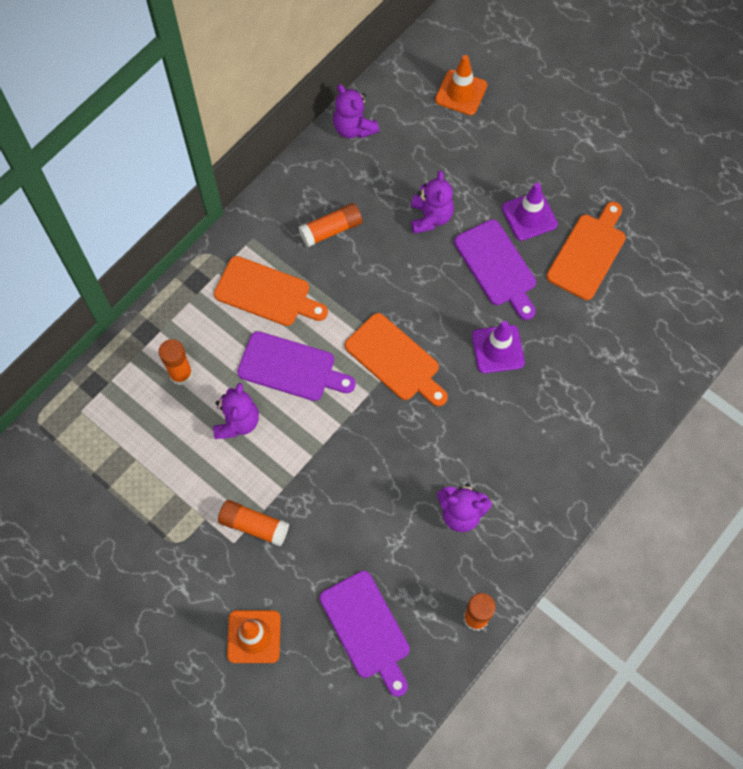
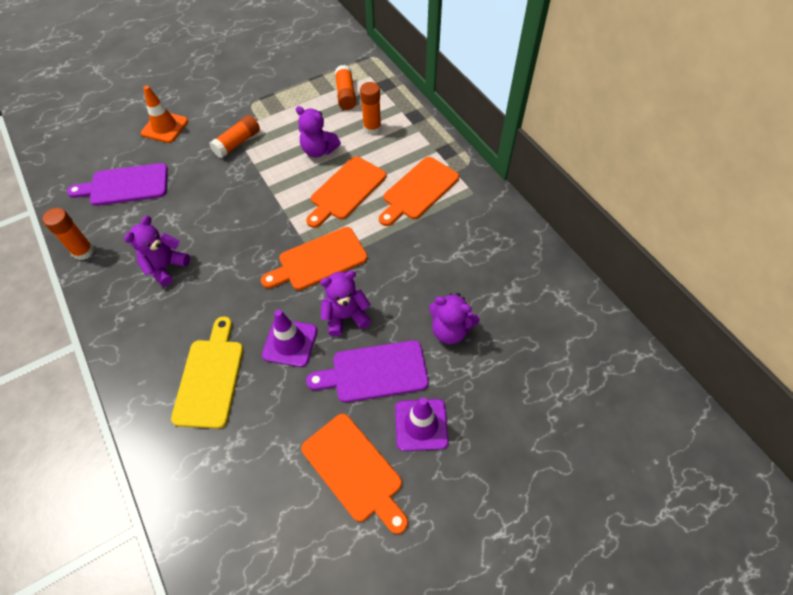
camera: 110 degrees right, 10 degrees down
purple cutting board [237,331,356,401] -> orange cutting board [306,156,386,228]
orange glue stick [298,203,362,247] -> orange glue stick moved to [335,65,356,110]
purple teddy bear [333,84,379,139] -> purple teddy bear moved to [320,271,371,337]
orange traffic cone [435,55,487,115] -> none
none -> yellow cutting board [171,316,243,429]

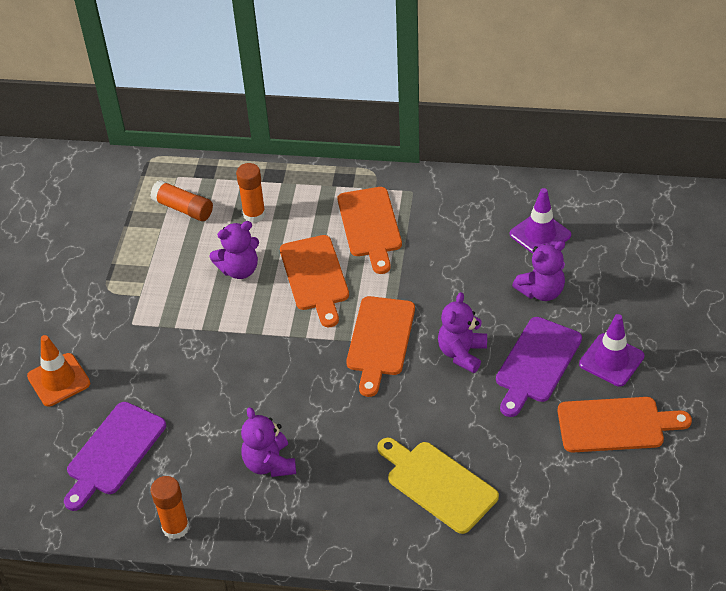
camera: 50 degrees left, 10 degrees down
orange glue stick [209,115,260,158] -> none
purple traffic cone [262,310,317,367] -> purple traffic cone moved to [510,188,571,254]

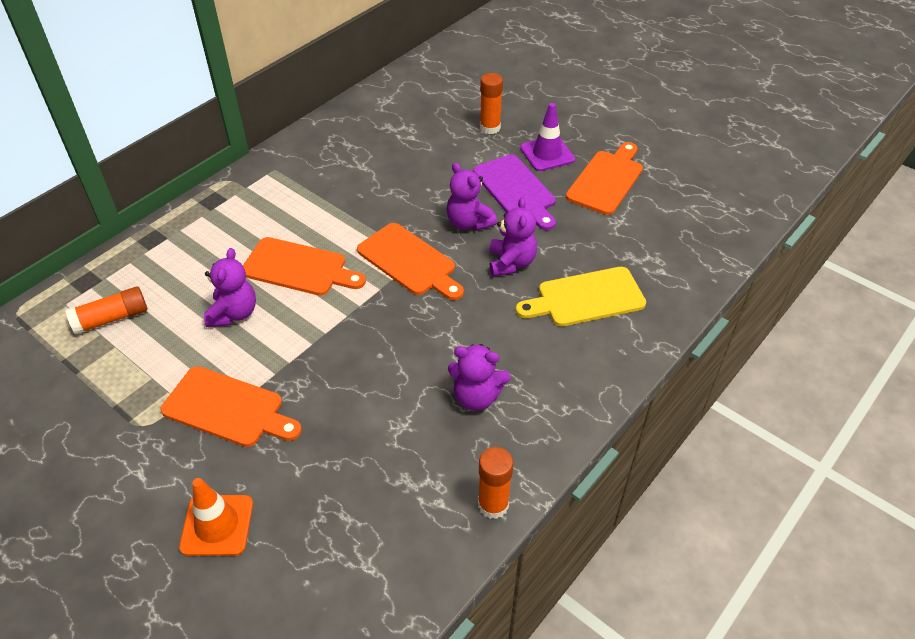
camera: 60 degrees left, 0 degrees up
purple cutting board [64,402,166,511] -> none
orange glue stick [236,163,266,223] -> orange glue stick moved to [480,73,503,134]
orange cutting board [338,187,402,274] -> orange cutting board moved to [161,366,302,447]
purple traffic cone [510,188,571,254] -> none
purple teddy bear [512,241,565,301] -> purple teddy bear moved to [489,197,537,277]

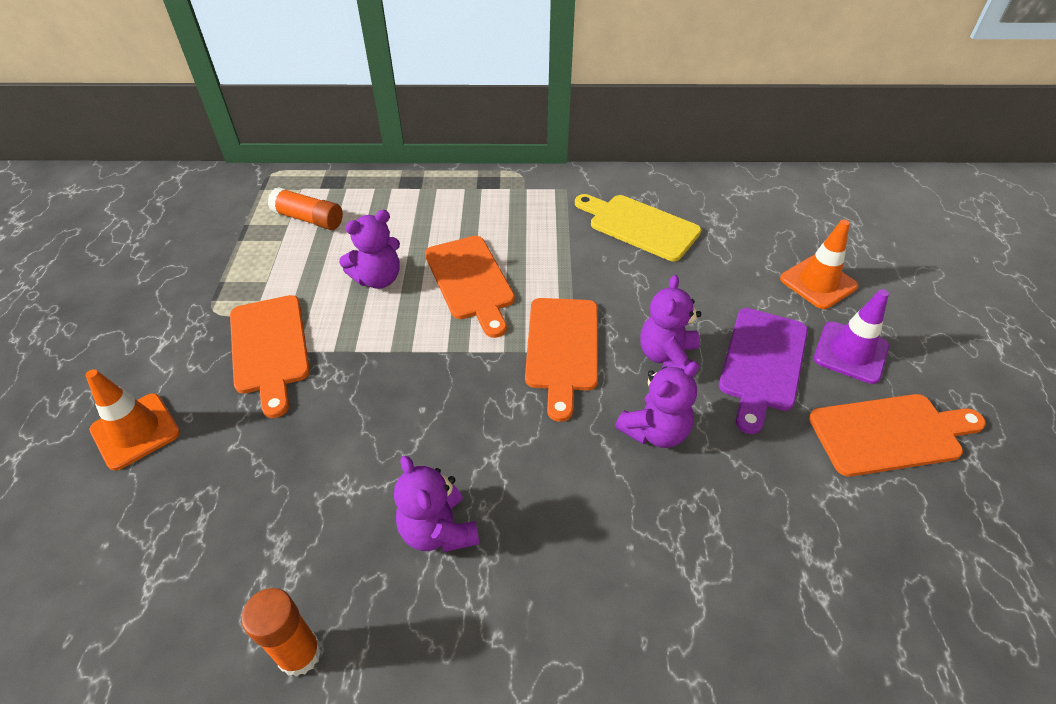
camera: 50 degrees right, 0 degrees up
orange glue stick [480,73,503,134] -> orange traffic cone [780,219,858,309]
yellow cutting board [516,267,646,326] -> yellow cutting board moved to [575,194,701,261]

